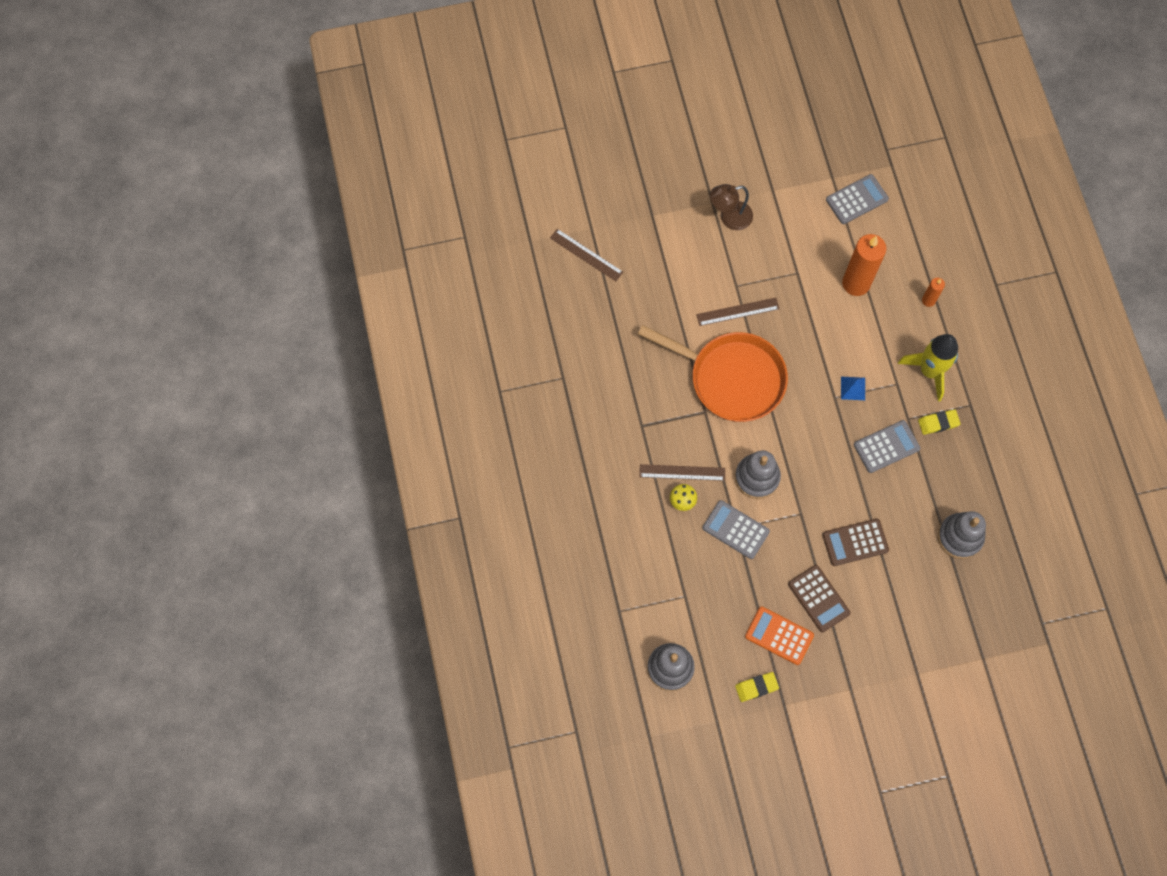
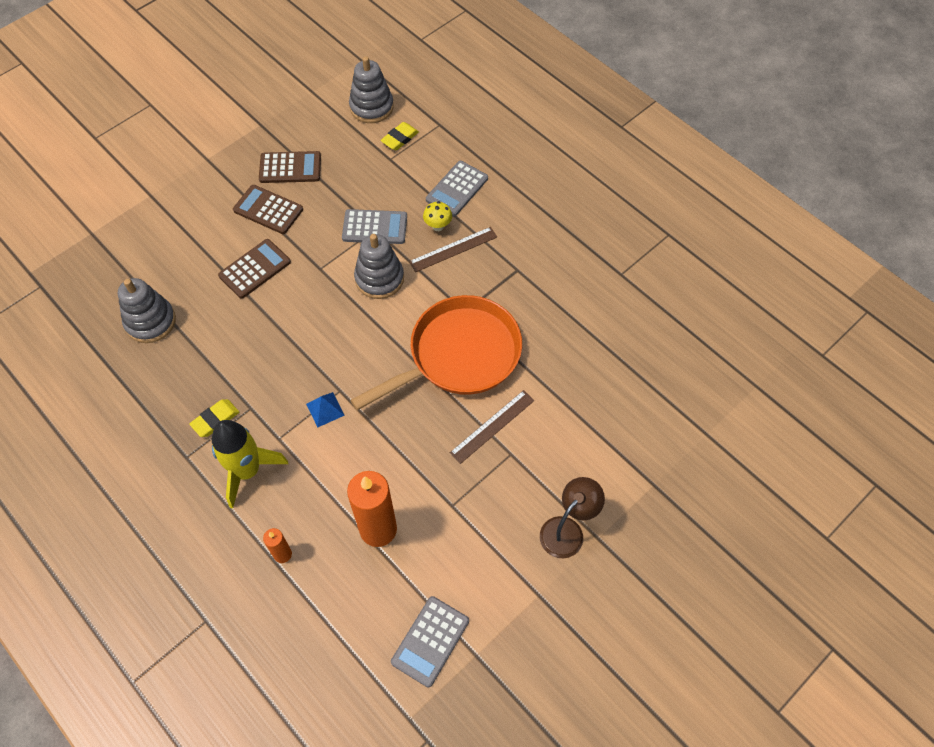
camera: 150 degrees right, 10 degrees down
brown ruler [550,229,623,281] -> none
orange pan [638,325,788,422] -> orange pan turned 150 degrees clockwise [350,295,522,410]
yellow eraser [735,672,779,702] -> yellow eraser moved to [380,122,419,150]
orange calculator [745,607,814,665] -> brown calculator [259,151,321,183]
grey calculator [854,420,920,473] -> grey calculator moved to [426,161,488,217]

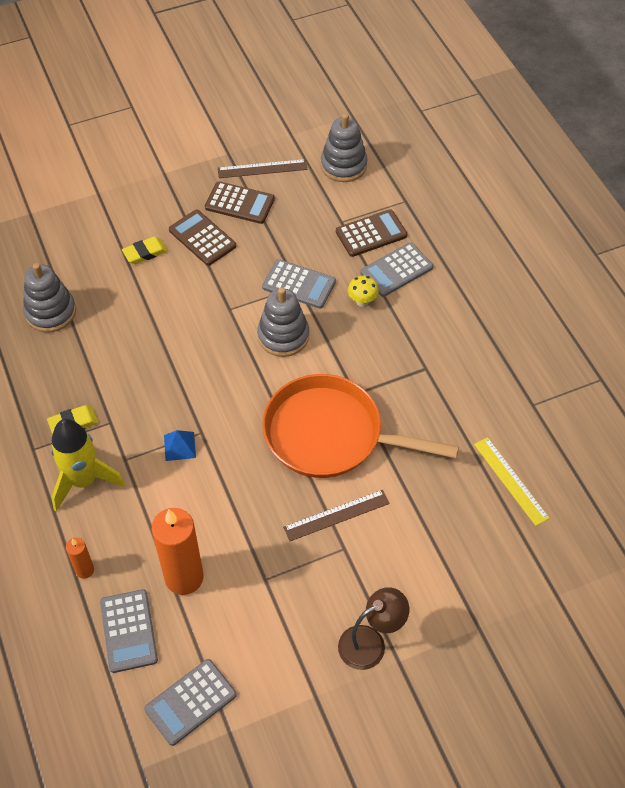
camera: 20 degrees right, 5 degrees down
brown calculator [218,239,291,299] -> brown calculator moved to [336,209,407,257]
orange pan [350,295,522,410] -> orange pan turned 150 degrees counterclockwise [262,374,459,478]
yellow eraser [380,122,419,150] -> yellow eraser moved to [122,236,168,264]
brown ruler [409,227,497,272] -> brown ruler moved to [218,159,307,178]
none -> grey calculator [100,589,158,673]
none -> yellow ruler [474,437,549,526]

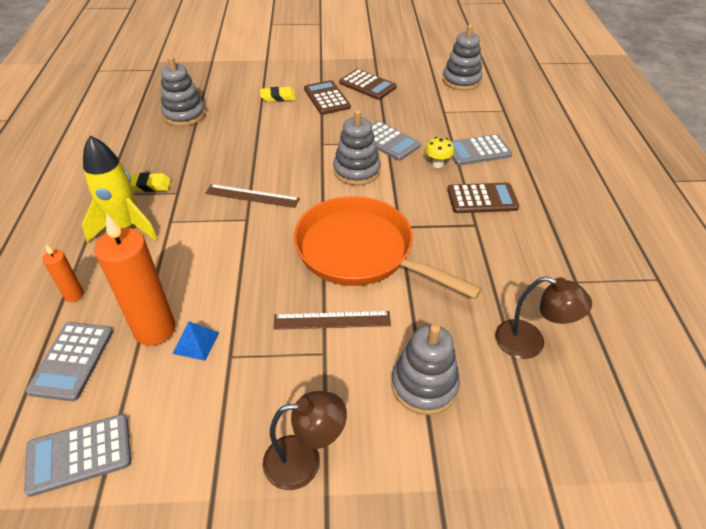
camera: 20 degrees right, 10 degrees down
blue pyramid [164,430,196,461] -> blue pyramid moved to [173,321,219,361]
brown ruler [218,159,307,178] -> brown ruler moved to [205,184,300,208]
brown calculator [336,209,407,257] -> brown calculator moved to [447,182,519,213]
yellow ruler [474,437,549,526] -> brown lamp [495,277,592,359]
none -> grey stacking toy [391,324,460,415]

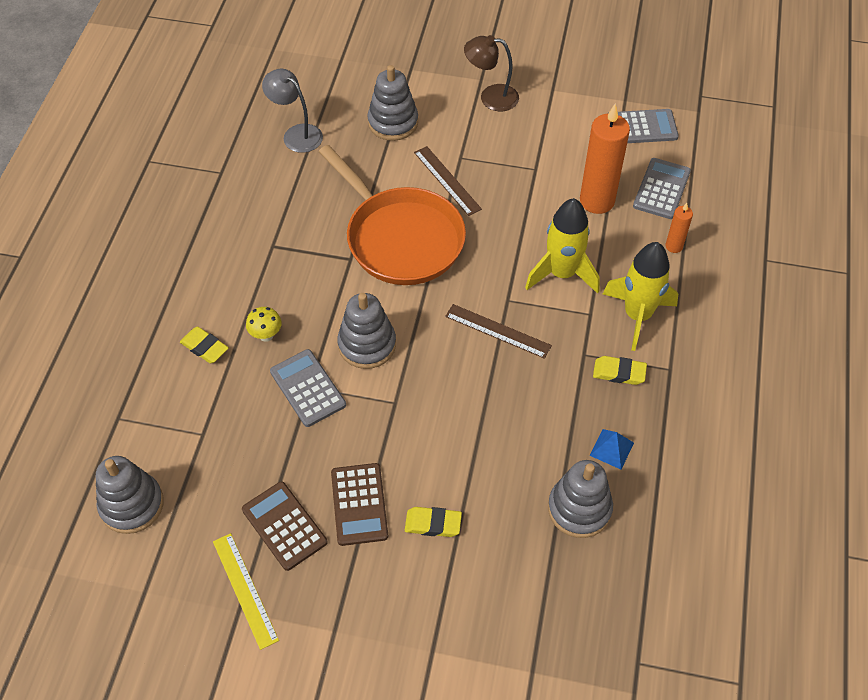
camera: 165 degrees left, 10 degrees up
blue pyramid [173,321,219,361] -> blue pyramid moved to [590,429,634,469]
brown ruler [273,311,391,330] -> brown ruler turned 45 degrees clockwise [414,146,482,216]
brown calculator [447,182,519,213] -> none
grey calculator [451,134,512,166] -> yellow eraser [180,327,229,364]
brown lamp [495,277,592,359] -> grey lamp [262,69,323,153]
none -> yellow ruler [213,533,279,650]
none -> yellow rocket [525,198,600,294]

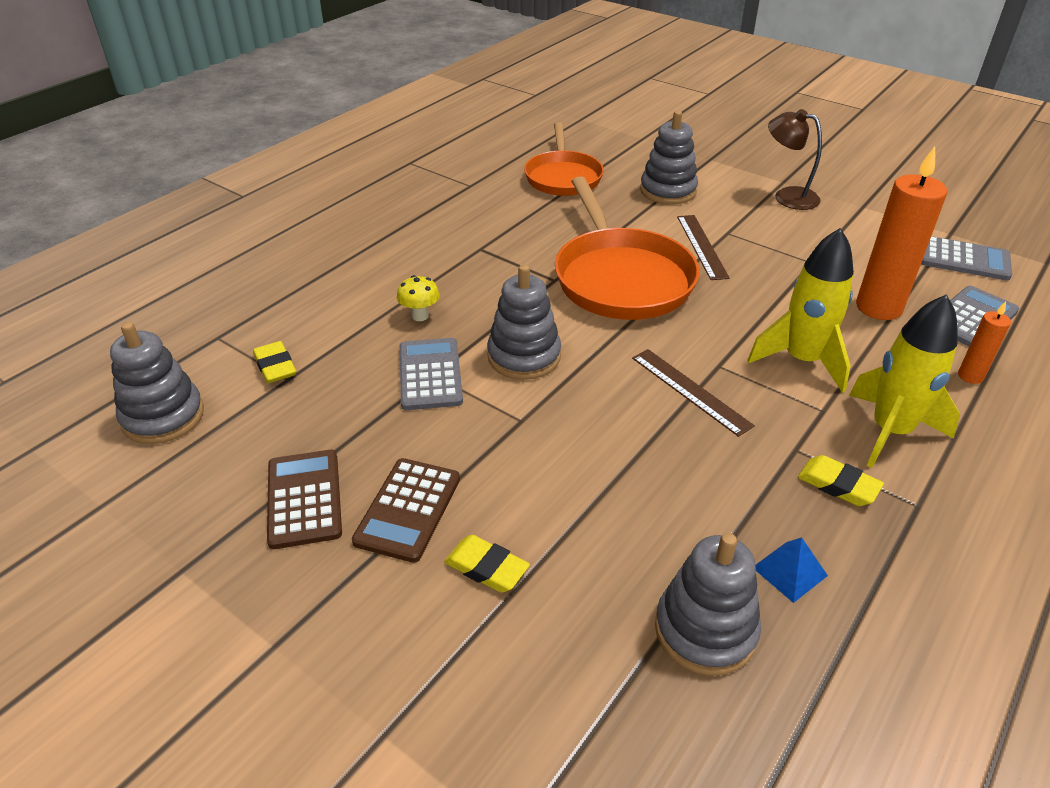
camera: 25 degrees right, 15 degrees down
yellow eraser [180,327,229,364] -> yellow eraser moved to [253,341,296,383]
yellow ruler [213,533,279,650] -> none
grey lamp [262,69,323,153] -> orange pan [524,122,604,196]

